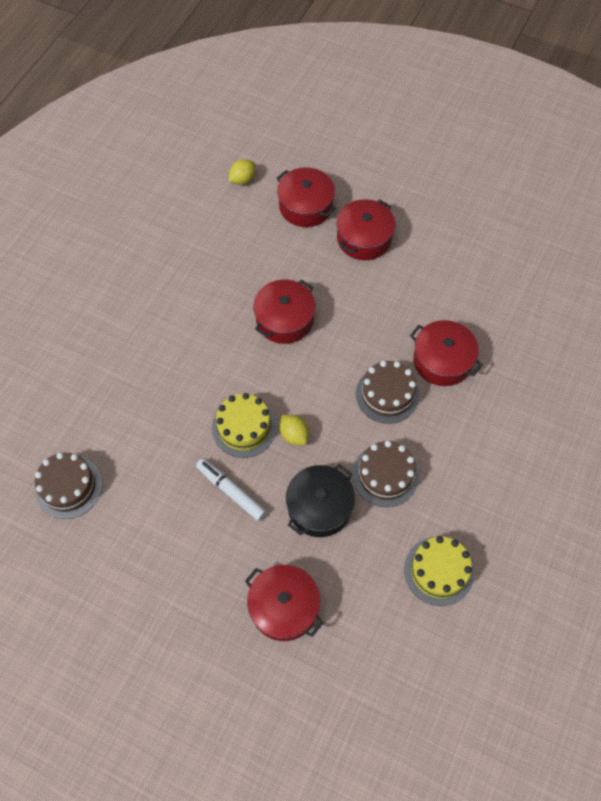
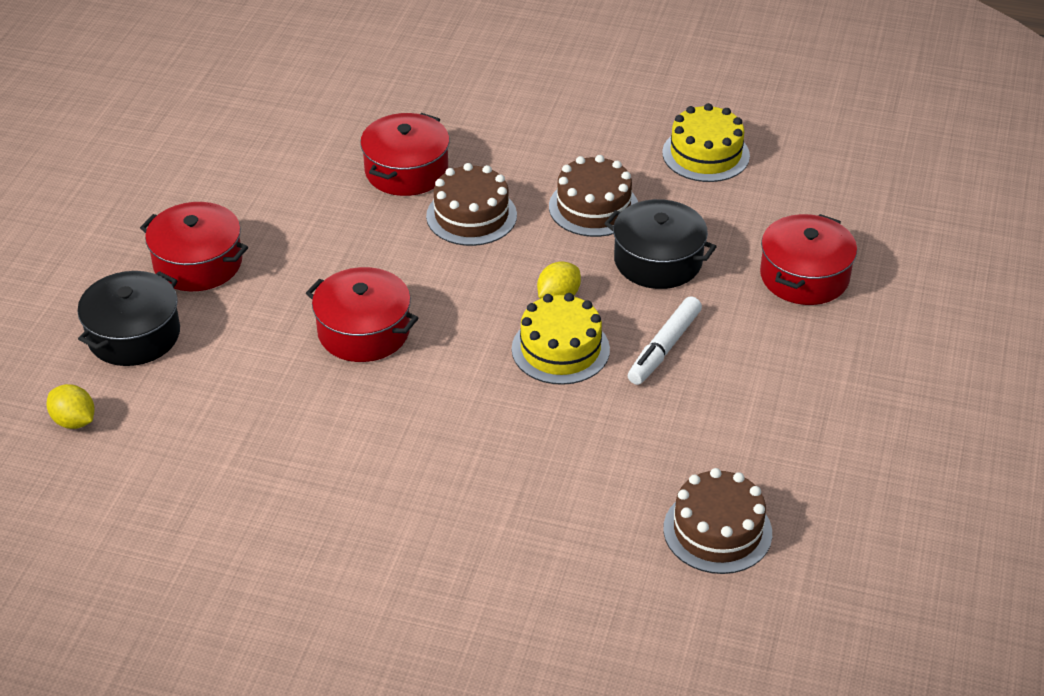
camera: 100 degrees left, 20 degrees down
red pot [277,167,336,227] -> black pot [77,271,180,366]

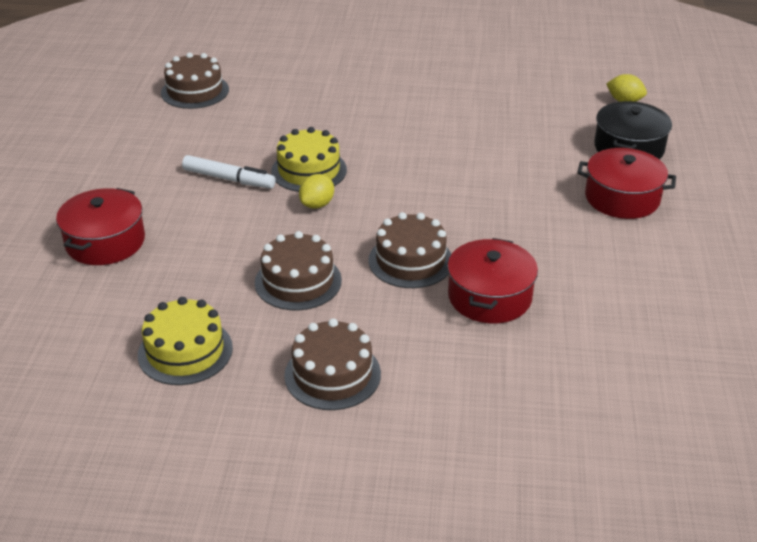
camera: 170 degrees right, 5 degrees down
red pot [306,267,419,362] -> none
black pot [604,199,717,289] -> none
white marker [628,296,702,385] -> white marker turned 90 degrees clockwise [182,155,276,189]
none -> brown cake [284,318,381,410]

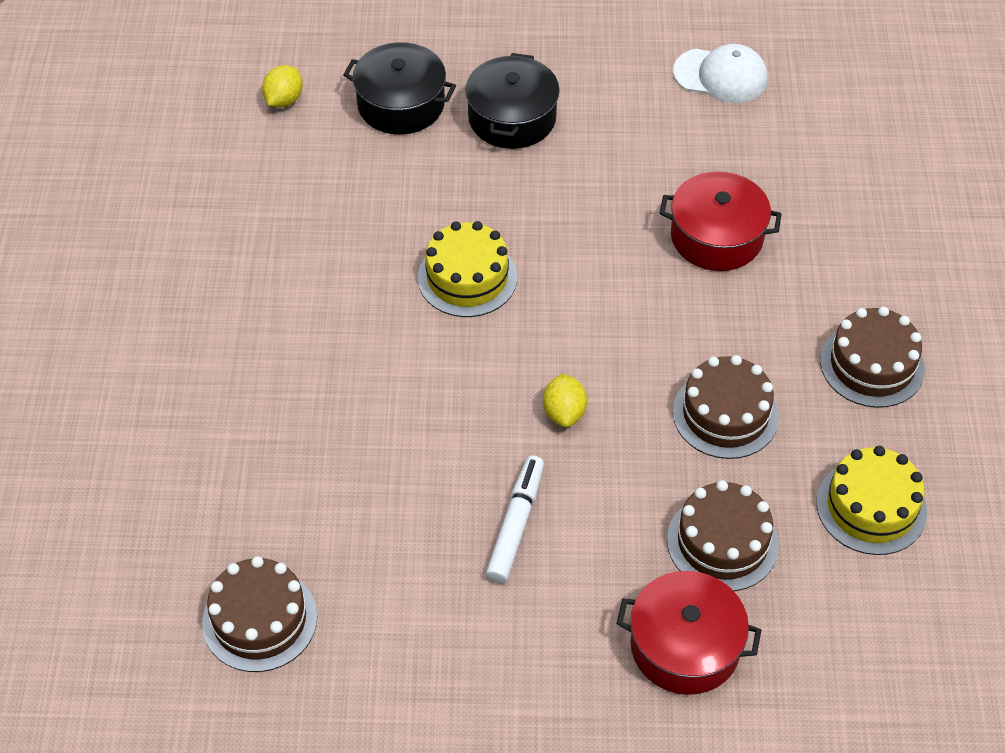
camera: 95 degrees left, 15 degrees up
yellow cake [271,127,347,192] -> yellow cake moved to [418,221,517,317]
yellow lemon [299,174,334,209] -> yellow lemon turned 60 degrees clockwise [543,374,587,428]
brown cake [368,212,451,288] -> brown cake moved to [667,480,779,591]
red pot [577,148,676,219] -> black pot [465,53,560,149]
none -> white cap [673,44,768,103]

